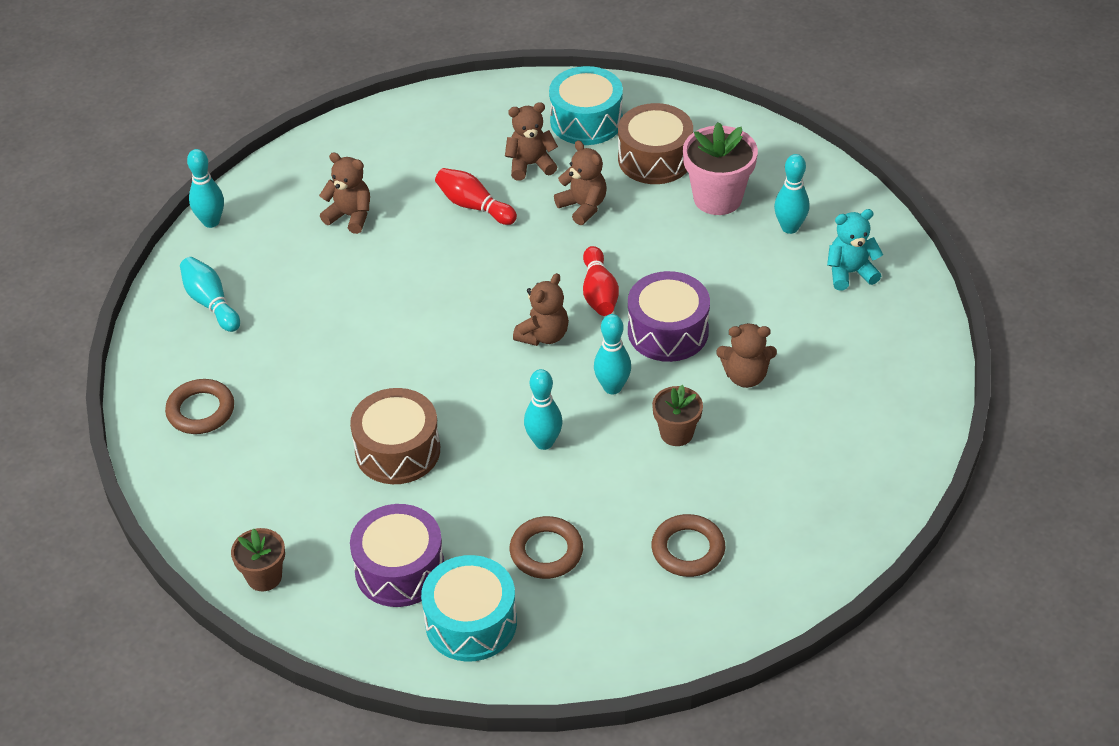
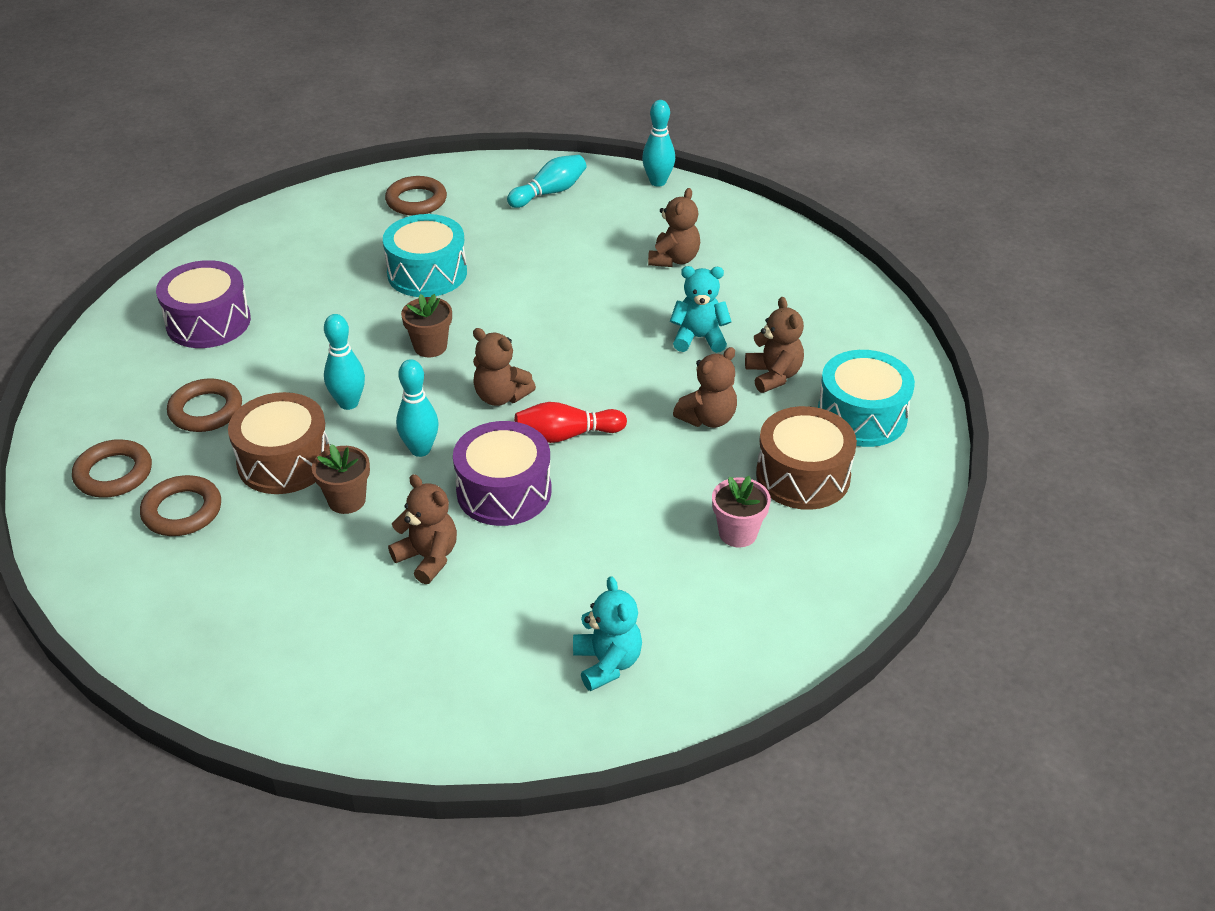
camera: 85 degrees right, 5 degrees down
brown flower pot [231,528,285,591] -> brown flower pot moved to [401,294,452,357]
brown drum [350,388,440,484] -> brown drum moved to [228,392,330,494]
turquoise drum [421,555,517,662] -> turquoise drum moved to [383,214,467,297]
red bowling pin [435,168,517,225] -> turquoise teddy bear [670,266,732,353]
pink flower pot [683,122,758,215] -> pink flower pot [712,476,771,547], size x0.61
brown teddy bear [716,323,777,388] -> brown teddy bear turned 135 degrees clockwise [388,474,457,584]
turquoise bowling pin [774,154,809,234] -> none
none -> brown ring [72,439,152,498]

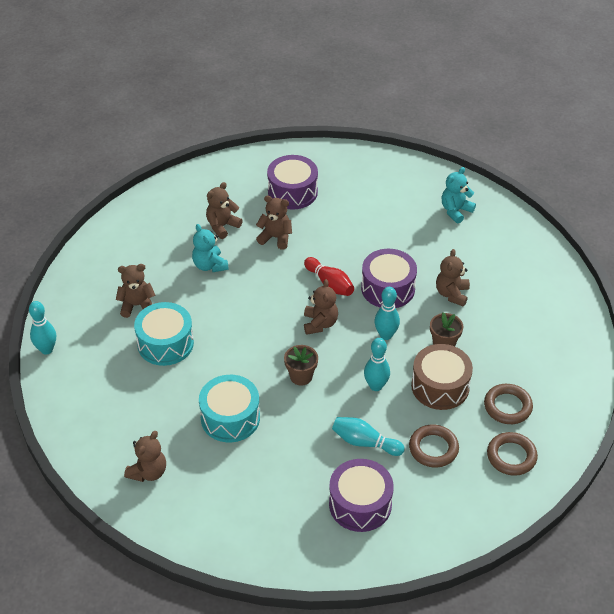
camera: 120 degrees left, 5 degrees up
brown ring [385,176,447,215] -> brown teddy bear [124,431,166,482]
turquoise bowling pin [507,155,587,208] -> turquoise bowling pin moved to [332,417,405,456]
pink flower pot [712,476,771,547] -> none
brown drum [756,406,857,510] -> purple drum [267,155,318,210]
turquoise drum [818,350,915,447] -> turquoise drum moved to [134,302,194,366]

